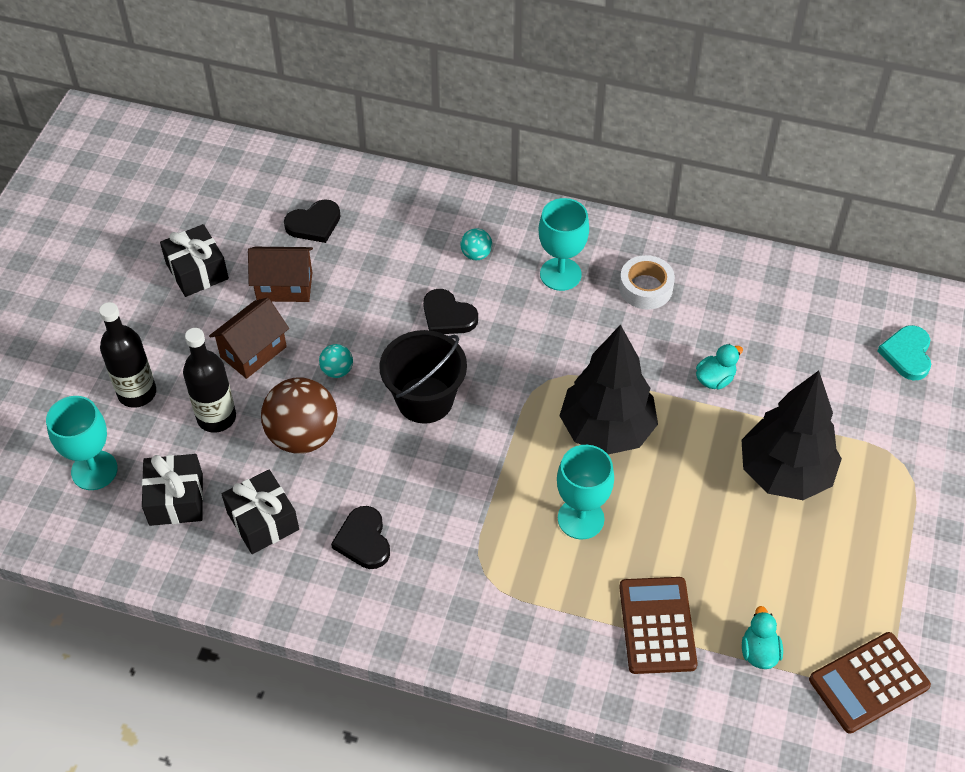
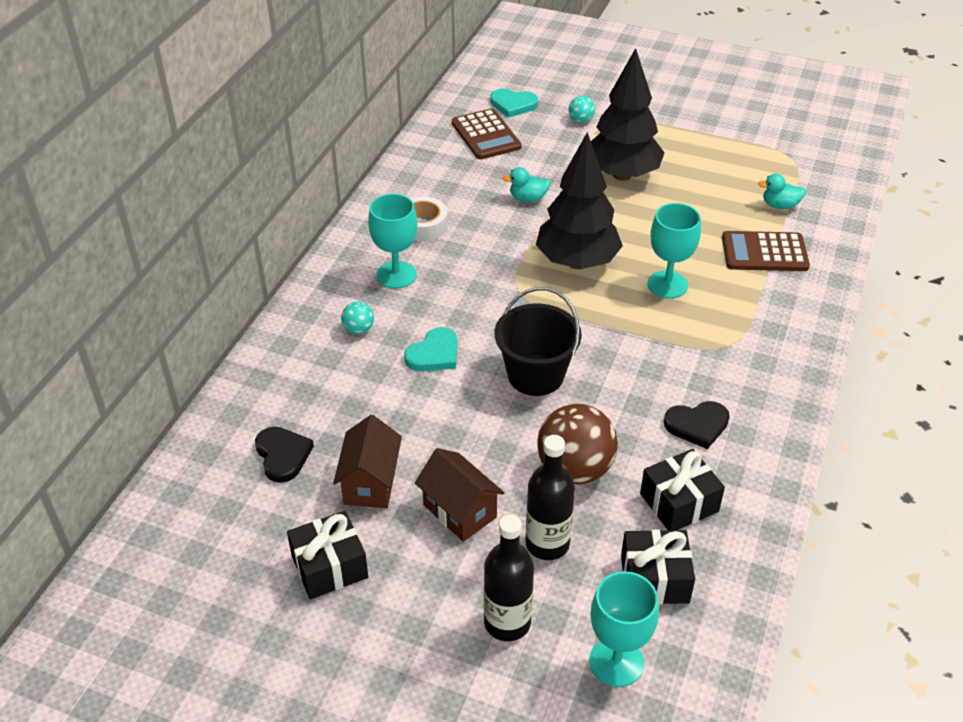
camera: 85 degrees left, 10 degrees down
turquoise ball [319,344,353,378] -> turquoise ball moved to [569,96,595,123]
black heart [423,289,478,334] -> turquoise heart [404,327,457,371]
turquoise duck [696,344,743,389] -> turquoise duck turned 60 degrees counterclockwise [503,167,550,202]
brown calculator [809,632,931,734] -> brown calculator moved to [452,109,522,160]

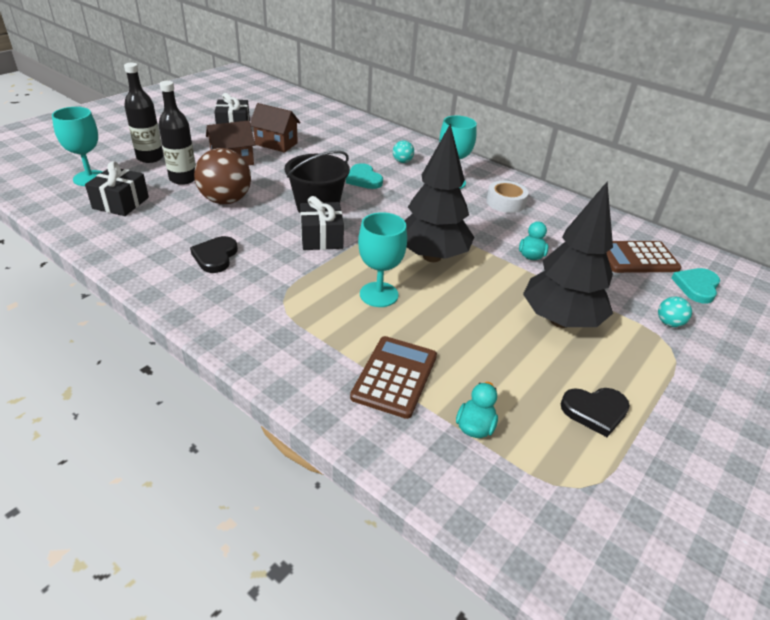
camera: 105 degrees right, 5 degrees down
black heart [255,427,314,483] -> black heart moved to [560,388,630,437]
black gift [640,449,725,530] -> black gift moved to [300,196,344,250]

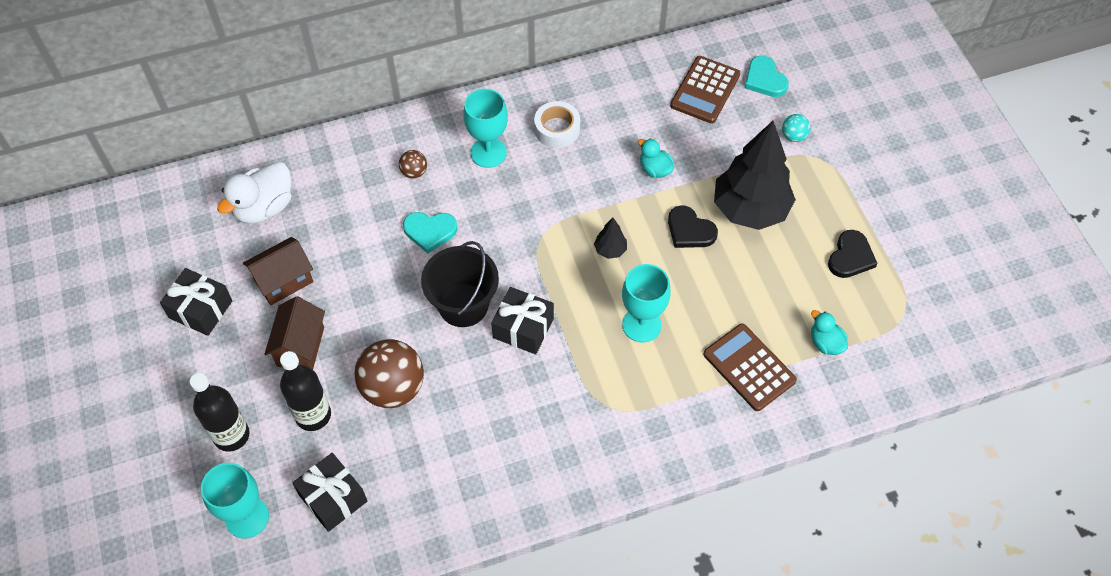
camera: 55 degrees left, 20 degrees up
black heart [190,236,238,273] -> black heart moved to [668,205,718,248]
turquoise ball [393,140,414,163] -> brown ball [399,150,427,179]
black tree [404,124,474,262] -> black tree [594,217,627,259], size x0.41
none -> white duck [217,162,292,224]

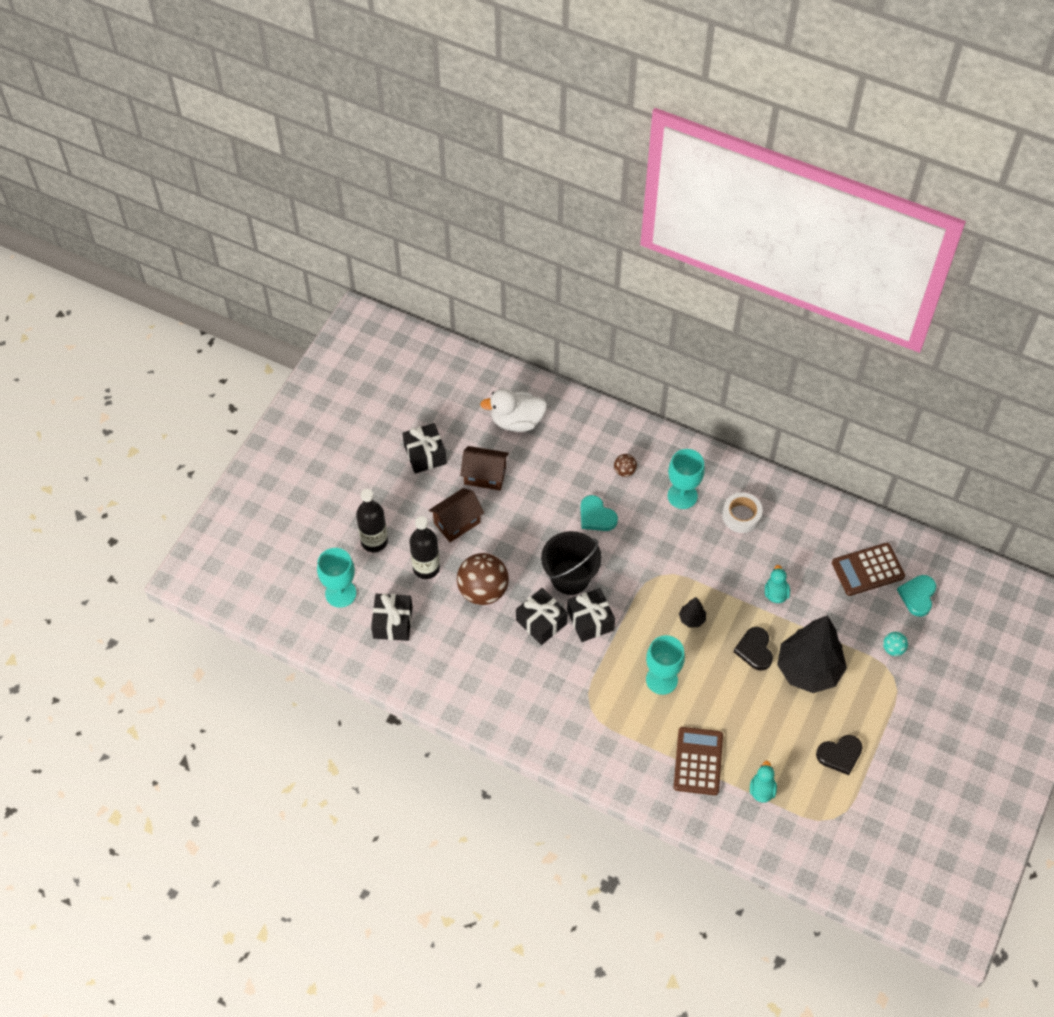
camera: 45 degrees right, 0 degrees up
none -> black gift [516,588,568,645]

